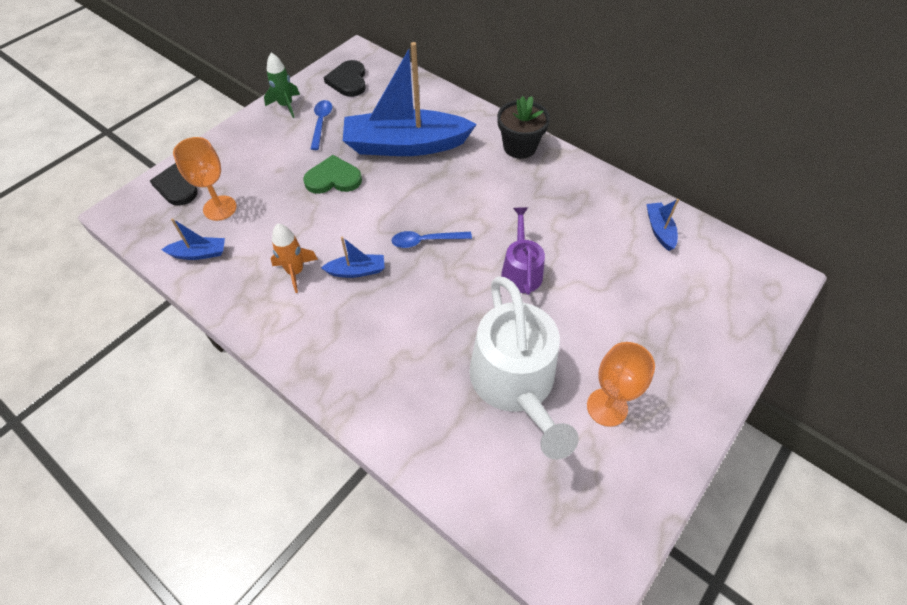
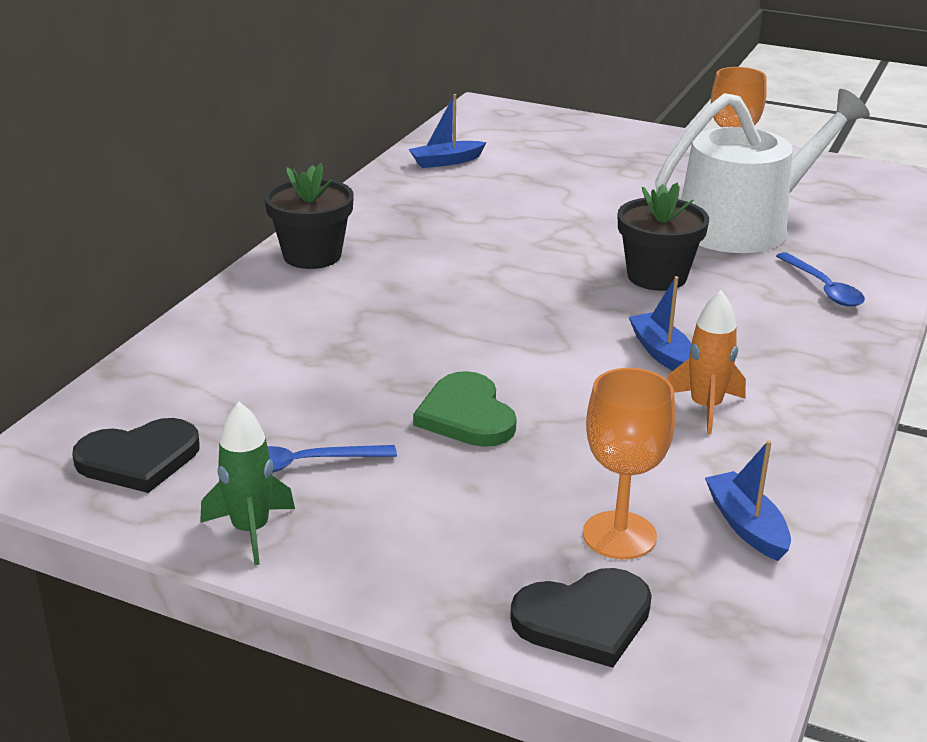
camera: 105 degrees left, 25 degrees down
blue boat [343,42,477,156] -> none
blue spoon [392,231,472,248] -> blue spoon moved to [776,252,865,307]
purple watering can [501,207,545,295] -> none
none -> black flower pot [618,183,709,291]

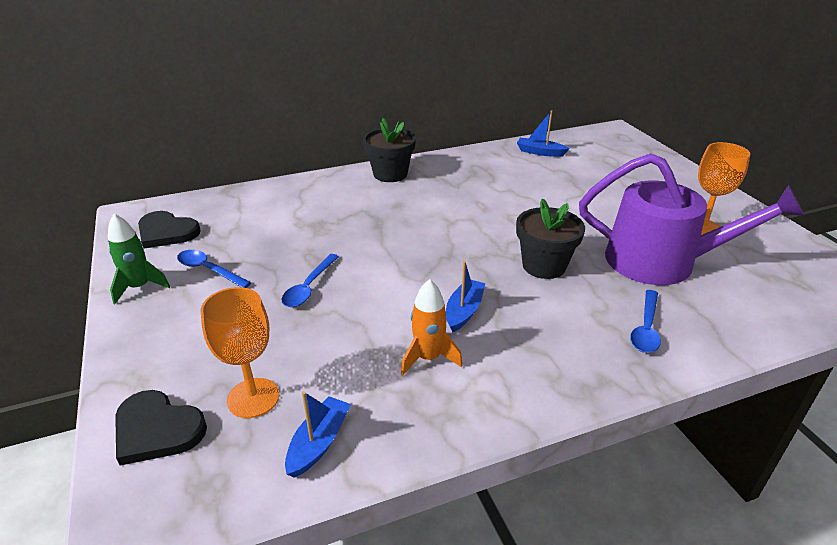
camera: 45 degrees right, 5 degrees up
green heart [413,371,517,447] -> blue spoon [281,254,339,307]
white watering can [655,89,870,253] -> purple watering can [579,153,805,285]

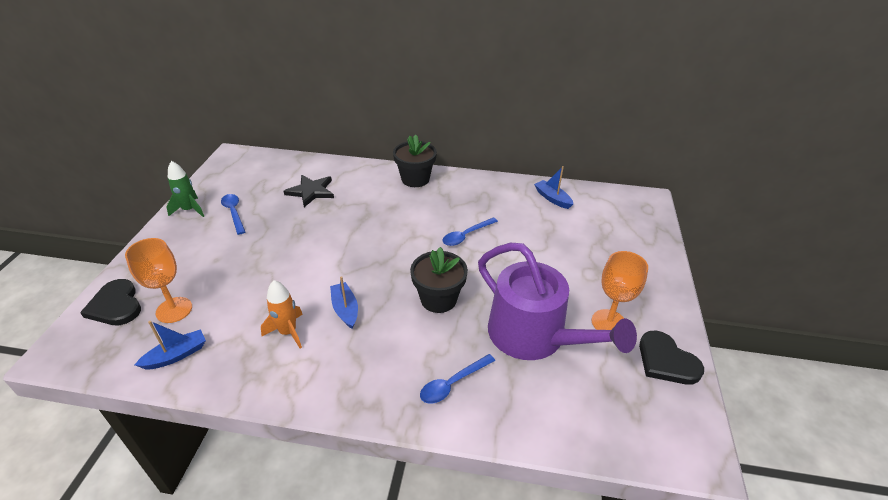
camera: 30 degrees right, 5 degrees up
black heart [138,211,201,249] -> black heart moved to [639,331,704,385]
blue spoon [281,254,339,307] -> blue spoon moved to [443,217,498,246]
blue boat [446,261,486,333] -> blue boat turned 75 degrees counterclockwise [330,276,358,329]
none -> black star [283,175,334,207]

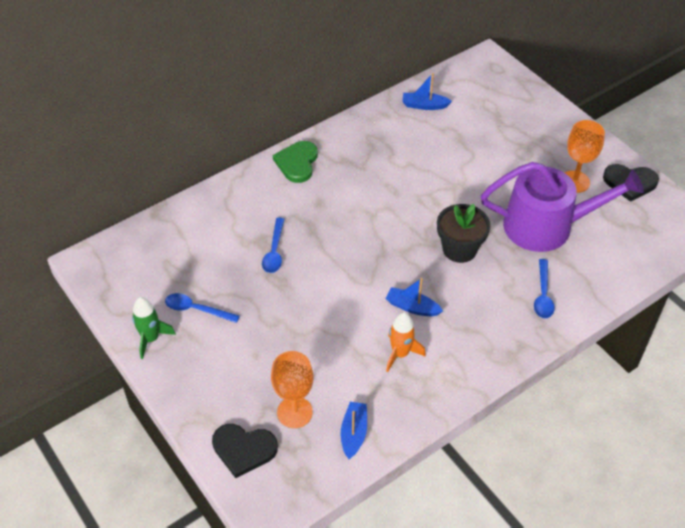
camera: 45 degrees left, 10 degrees up
black star [283,175,334,207] -> none
black flower pot [393,134,437,187] -> green heart [273,141,318,183]
blue spoon [443,217,498,246] -> blue spoon moved to [262,218,284,273]

